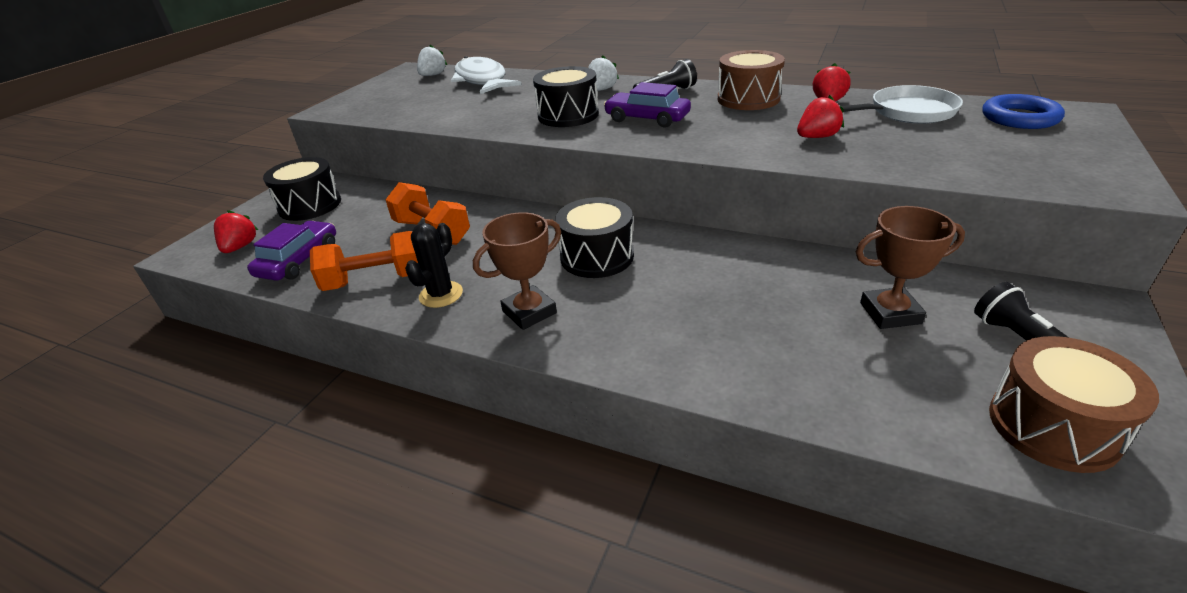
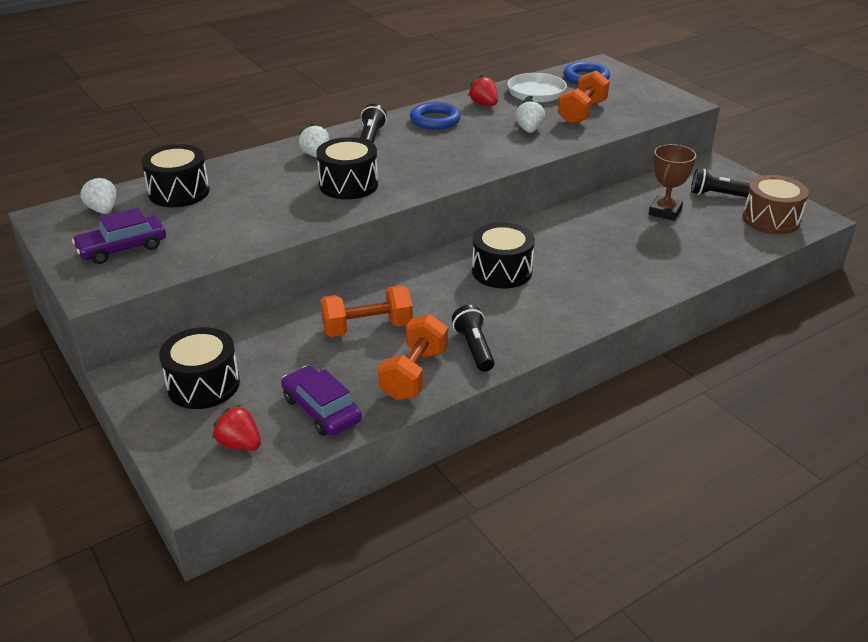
camera: 60 degrees left, 0 degrees up
black cactus [405,223,463,308] -> black flashlight [452,305,495,372]
white fish [451,56,521,94] -> black drum [141,144,210,207]
brown trophy [473,212,561,330] -> none
purple car [604,82,691,128] -> purple car moved to [72,208,166,264]
brown drum [718,50,785,110] -> blue ring [410,102,461,130]
red strawberry [797,95,844,138] -> white strawberry [515,99,545,133]
none -> orange dumbbell [558,70,610,124]

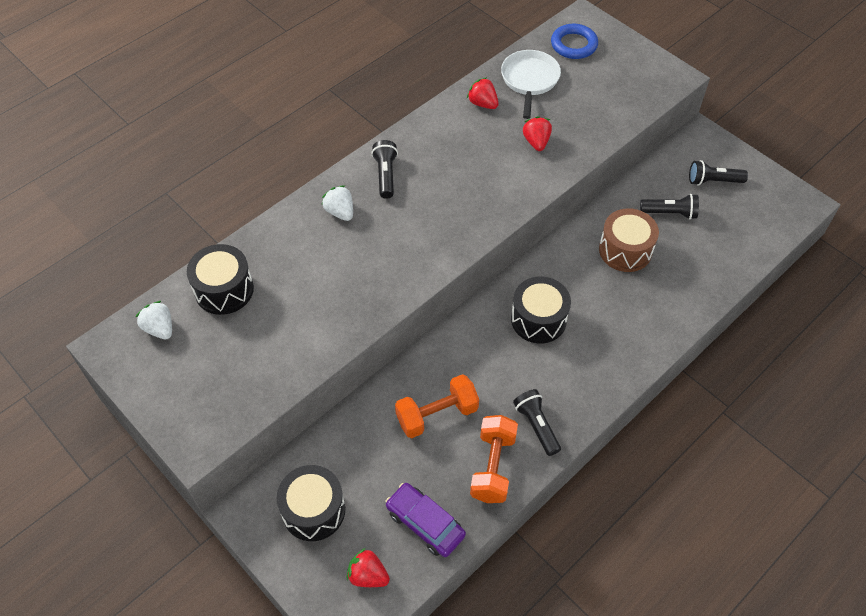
camera: 10 degrees left, 20 degrees up
purple car [72,208,166,264] -> none
black drum [316,137,378,199] -> none
blue ring [410,102,461,130] -> none
white strawberry [515,99,545,133] -> red strawberry [523,116,552,151]
orange dumbbell [558,70,610,124] -> none
brown trophy [649,144,696,221] -> black flashlight [640,194,699,219]
brown drum [742,175,809,234] -> brown drum moved to [599,208,659,272]

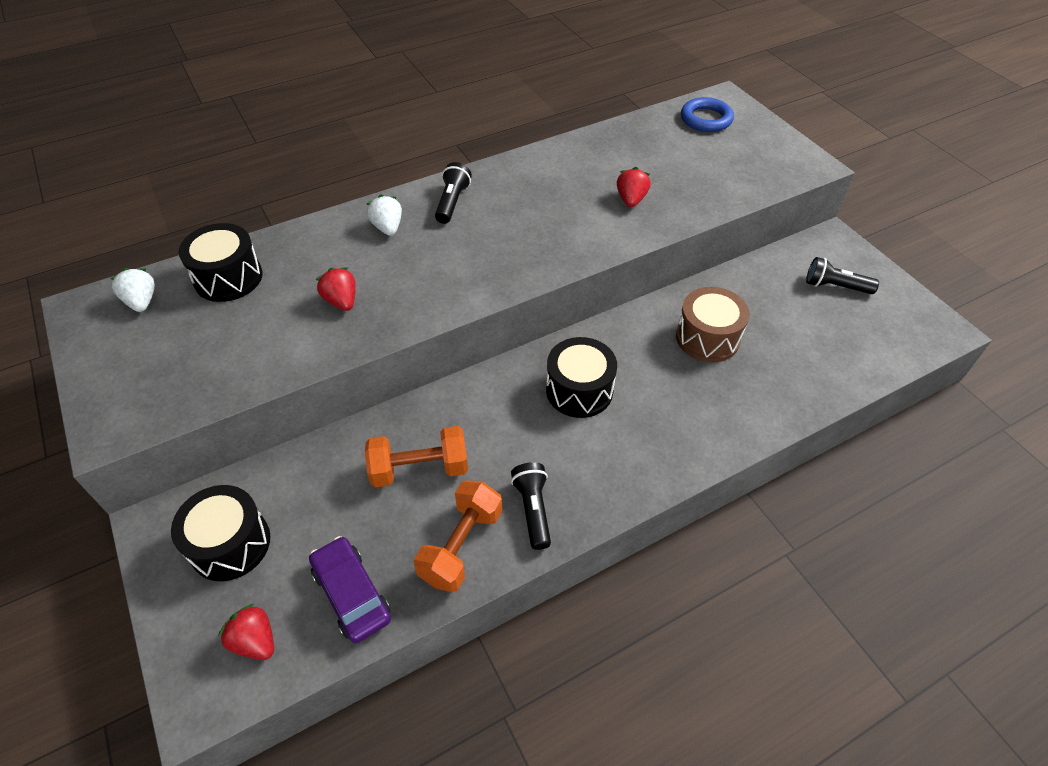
camera: 15 degrees right, 5 degrees down
red strawberry [467,77,499,109] -> red strawberry moved to [316,267,356,311]
white pan [501,50,561,119] -> none
black flashlight [640,194,699,219] -> none

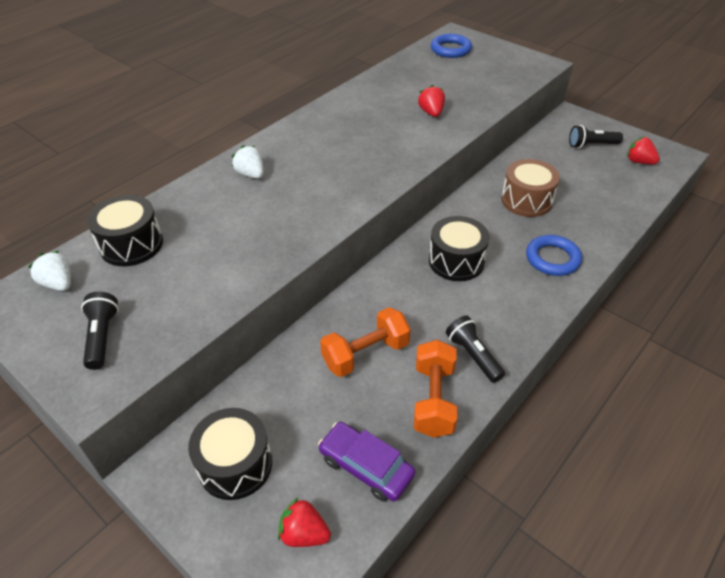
camera: 20 degrees left, 5 degrees down
red strawberry [316,267,356,311] -> red strawberry moved to [627,137,660,164]
black flashlight [435,162,472,224] -> black flashlight moved to [81,292,119,370]
none -> blue ring [526,235,582,276]

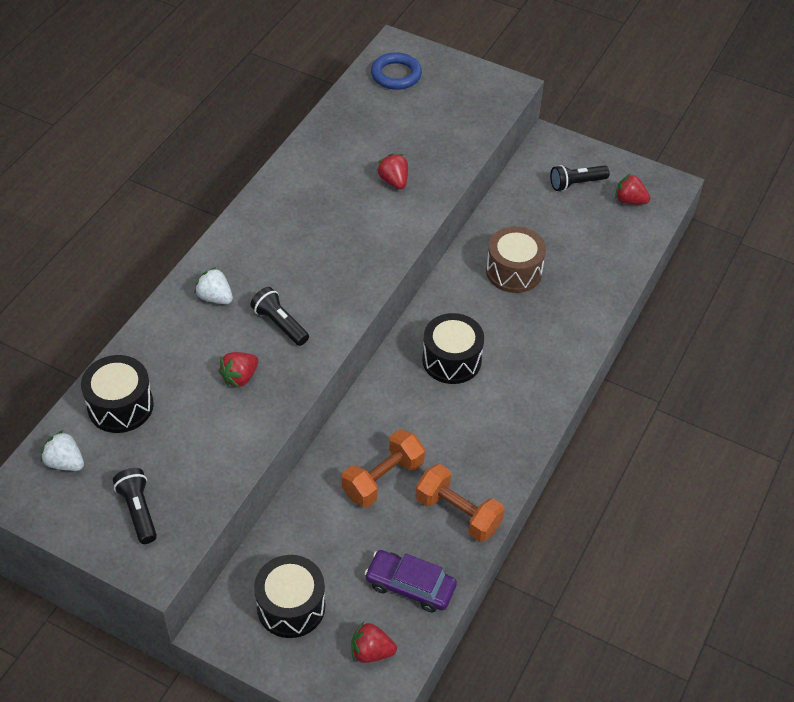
camera: 15 degrees left, 5 degrees up
orange dumbbell [414,340,457,438] -> orange dumbbell turned 45 degrees counterclockwise [416,464,505,542]
black flashlight [446,316,505,383] -> black flashlight moved to [250,287,309,346]
blue ring [526,235,582,276] -> none
none -> red strawberry [218,352,259,388]

